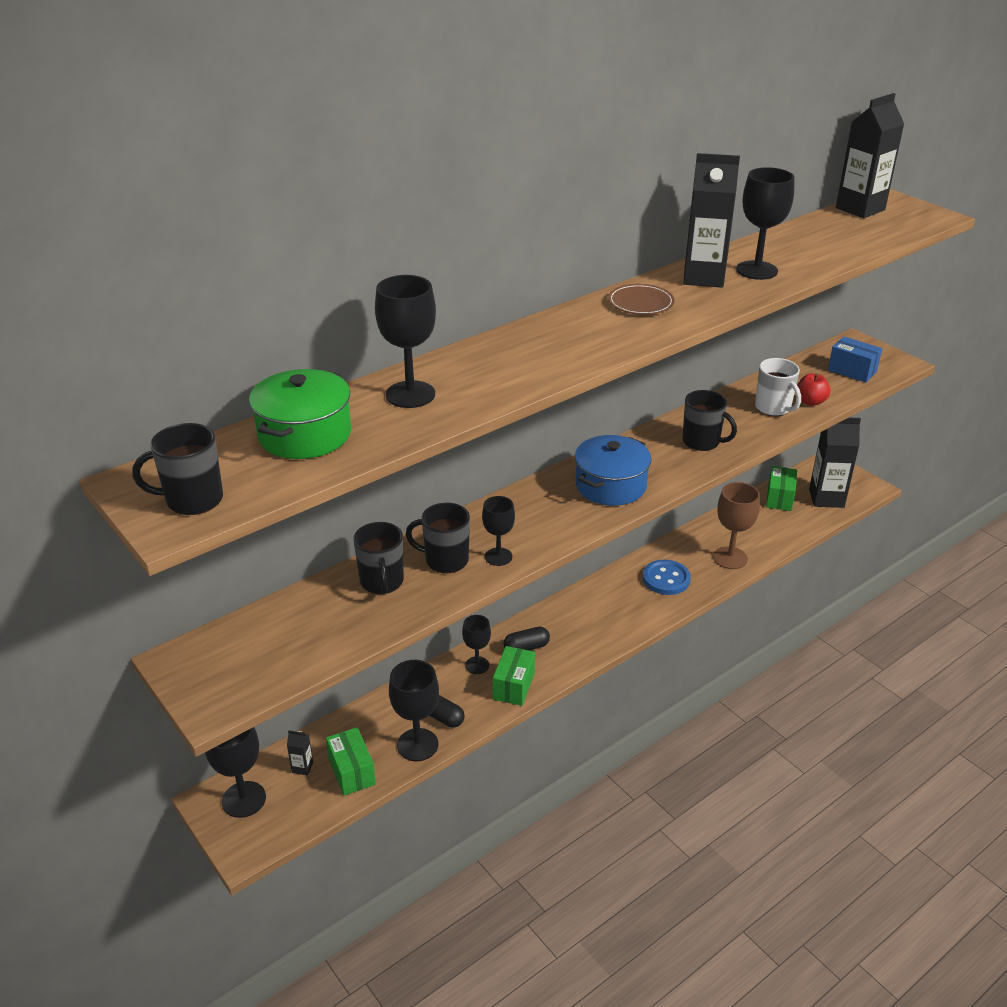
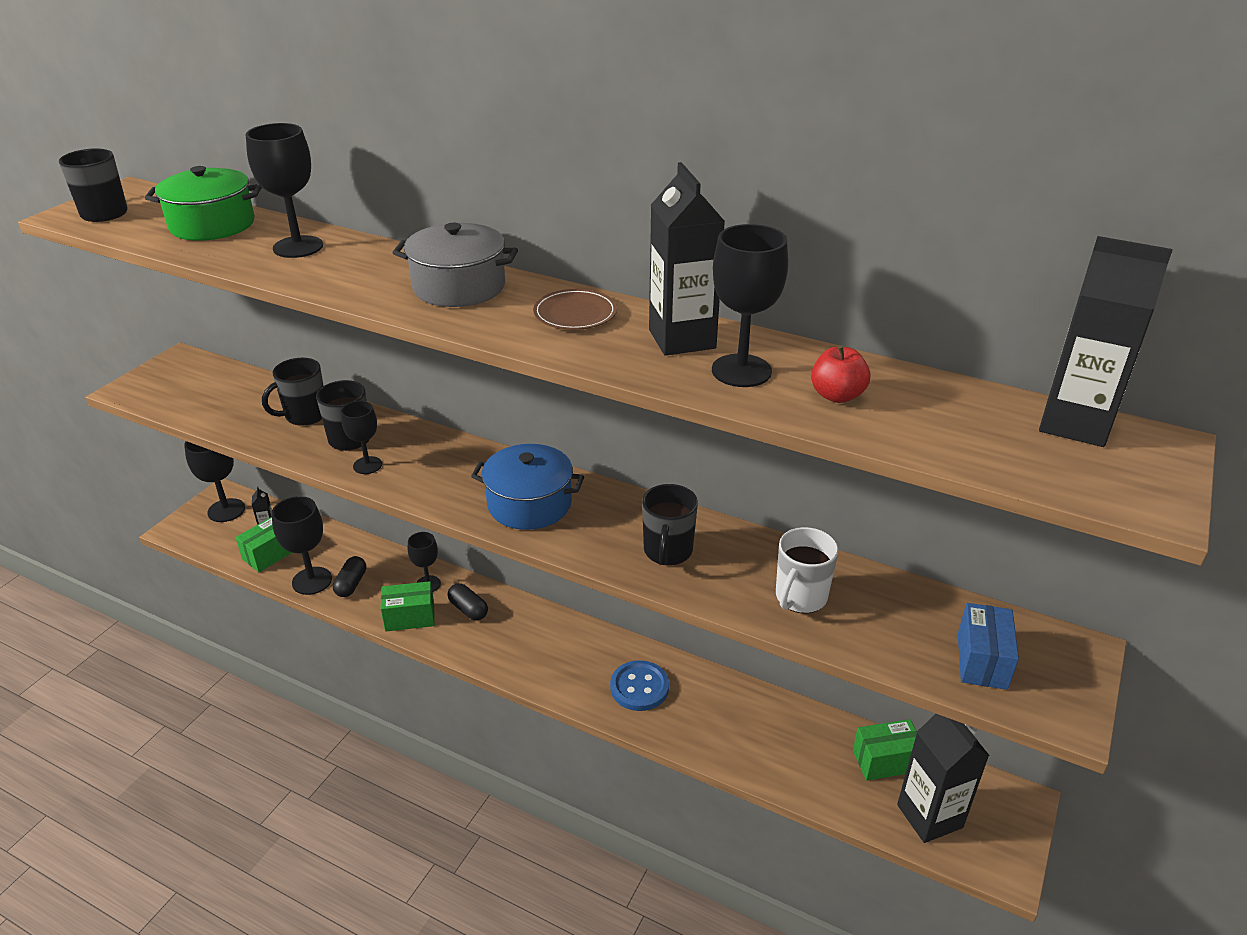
camera: 65 degrees right, 0 degrees up
brown goblet [713,482,760,569] -> none
red apple [797,373,830,406] -> red apple moved to [811,345,870,403]
none -> grey pot [392,223,518,307]

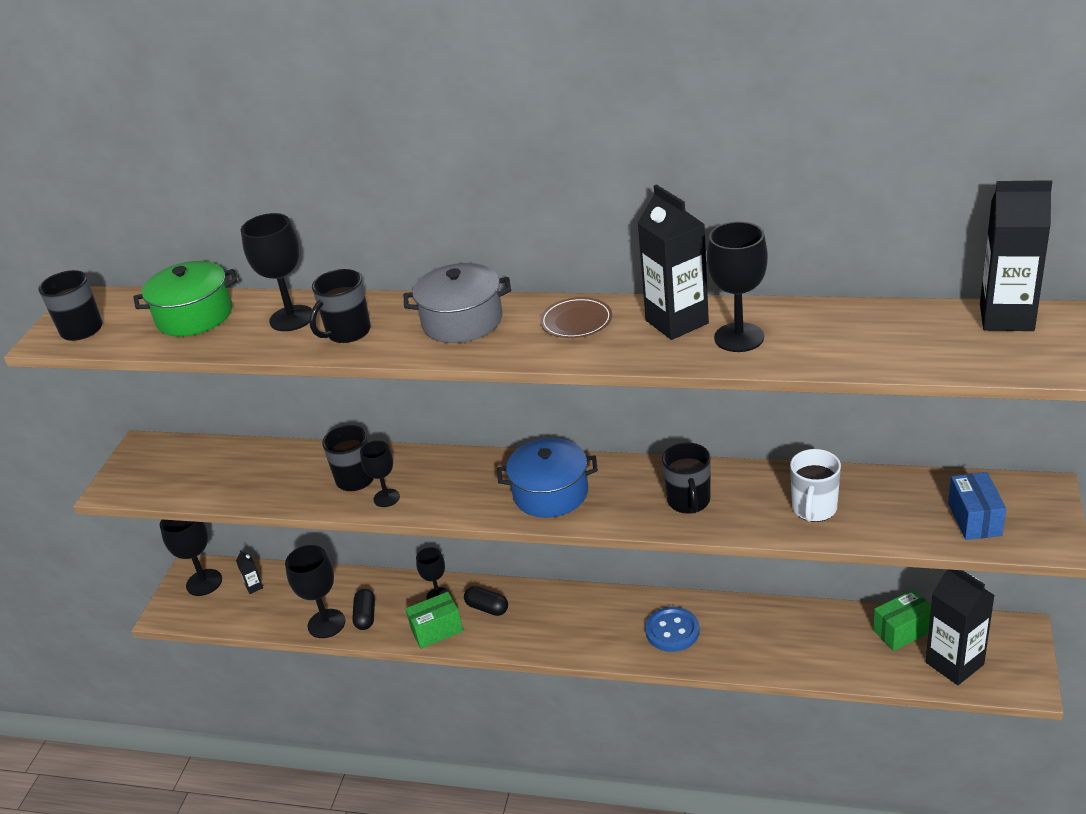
camera: 10 degrees left, 0 degrees up
green box [236,517,292,572] -> none
black mug [262,358,323,426] -> black mug moved to [309,269,371,343]
red apple [811,345,870,403] -> none

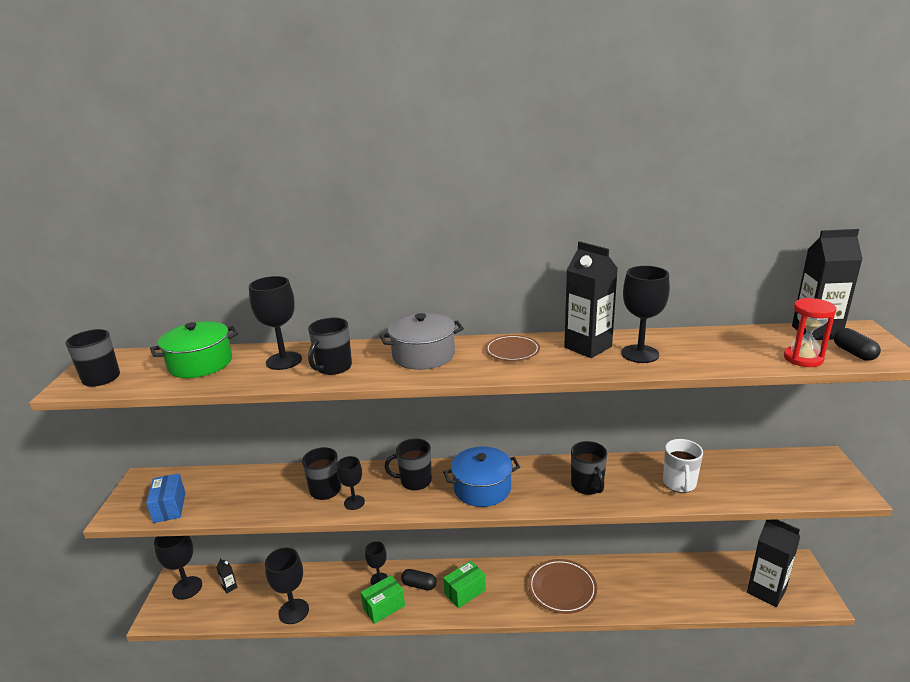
camera: 15 degrees left, 10 degrees down
black capsule [352,589,375,630] -> black capsule moved to [834,328,881,361]
blue button [645,607,700,652] -> brown plate [528,559,597,614]
green box [873,590,931,651] -> green box moved to [443,561,486,608]
blue box [948,472,1006,540] -> blue box moved to [146,474,185,523]
none -> black mug [385,438,432,490]
none -> red hourglass [784,298,837,367]

